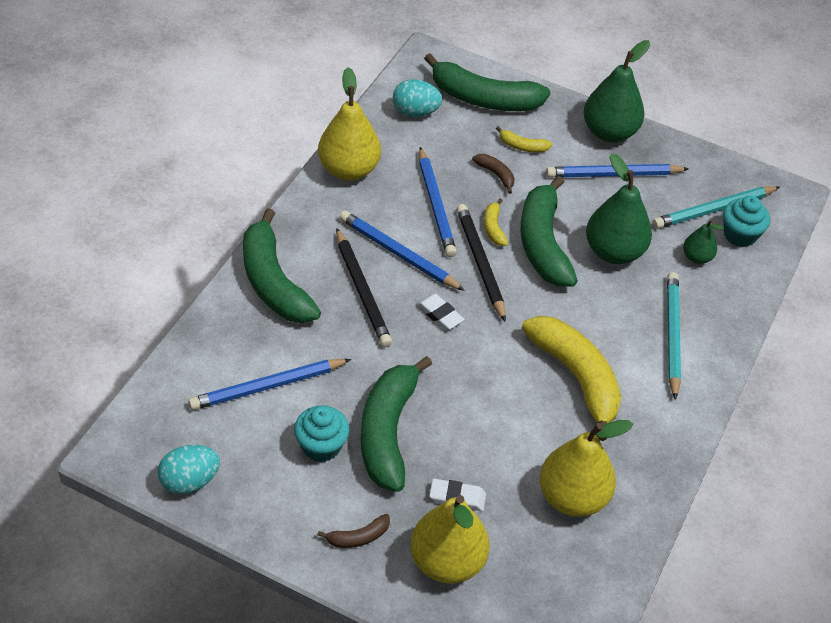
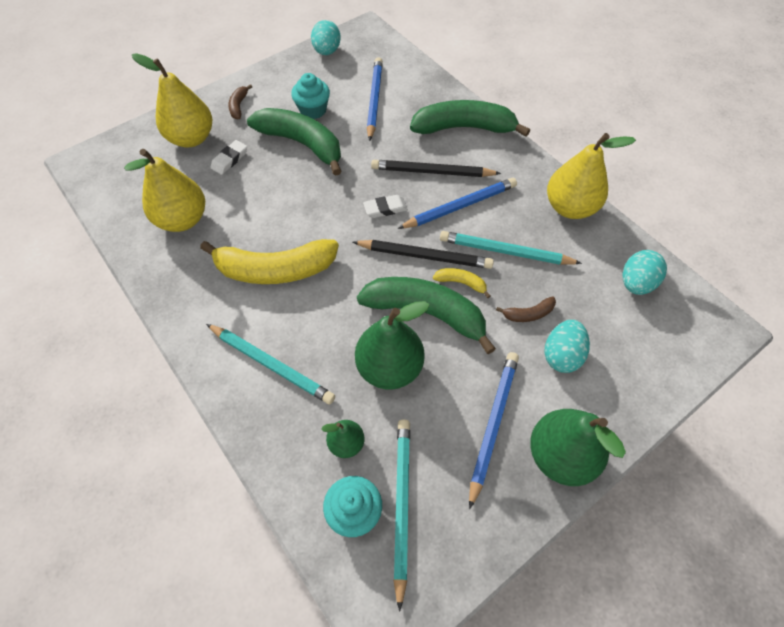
camera: 120 degrees right, 10 degrees up
blue pencil [419,147,457,257] -> turquoise pencil [440,231,582,265]
green banana [424,53,551,111] -> none
yellow banana [496,126,552,152] -> turquoise egg [544,320,590,373]

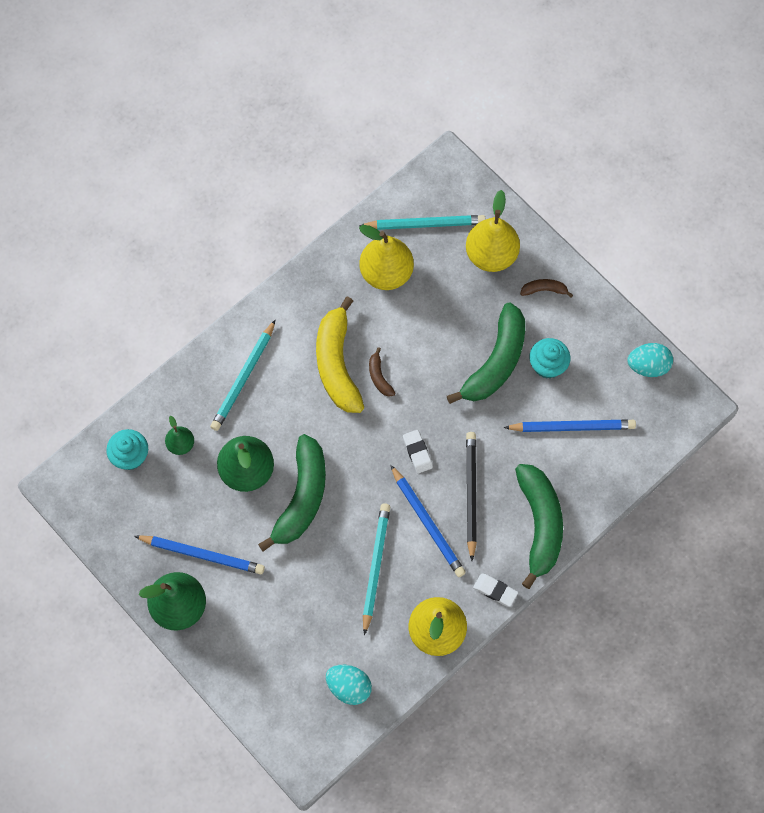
camera: 85 degrees right, 10 degrees up
white eraser [210,140,247,175] -> white eraser moved to [473,573,518,607]
black pencil [353,240,494,269] -> none
turquoise pencil [393,419,410,611] -> turquoise pencil moved to [359,215,486,230]
yellow banana [433,268,490,298] -> none
brown banana [496,296,556,322] -> brown banana moved to [369,347,395,397]
turquoise egg [544,320,590,373] -> none

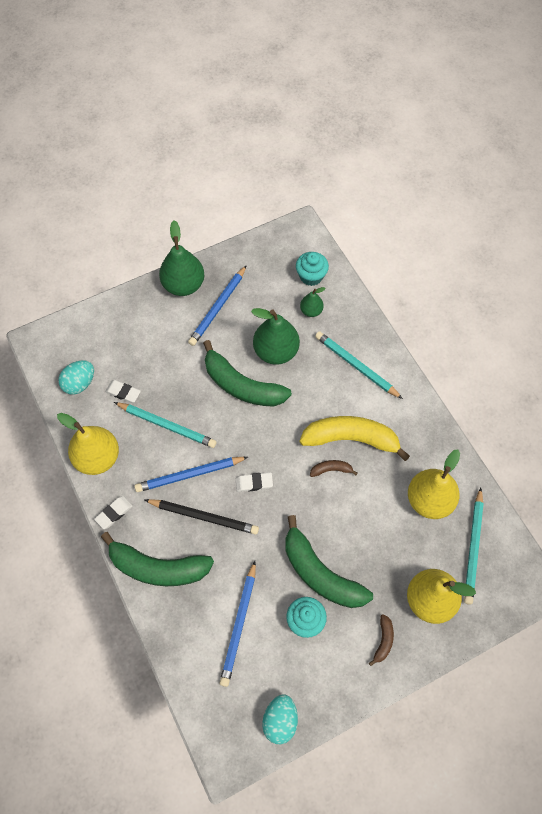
camera: 105 degrees right, 5 degrees down
none -> white eraser [105,380,141,403]

